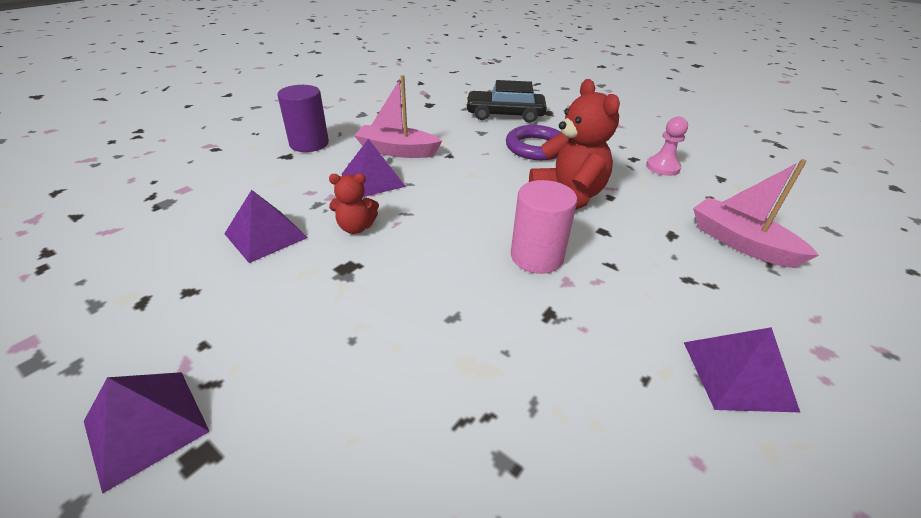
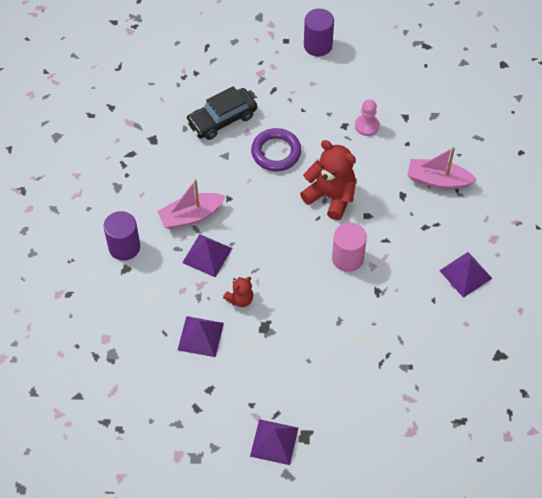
camera: 35 degrees left, 20 degrees up
none -> purple cylinder [304,8,334,57]

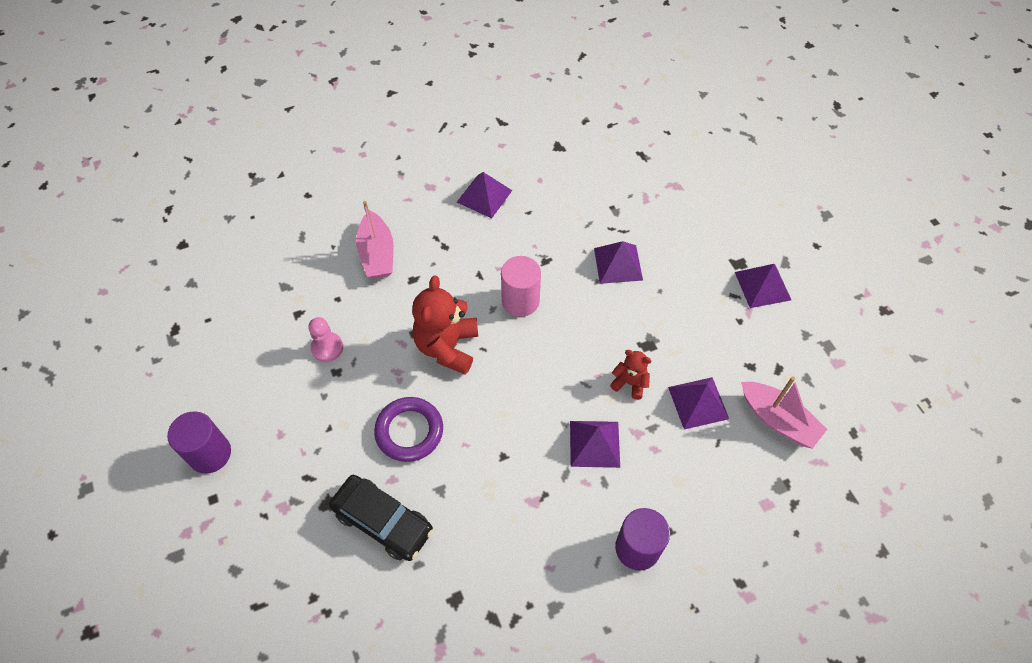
camera: 115 degrees left, 0 degrees up
pink boat [157,179,226,229] -> pink boat moved to [741,377,827,449]
none -> purple pyramid [594,241,643,284]

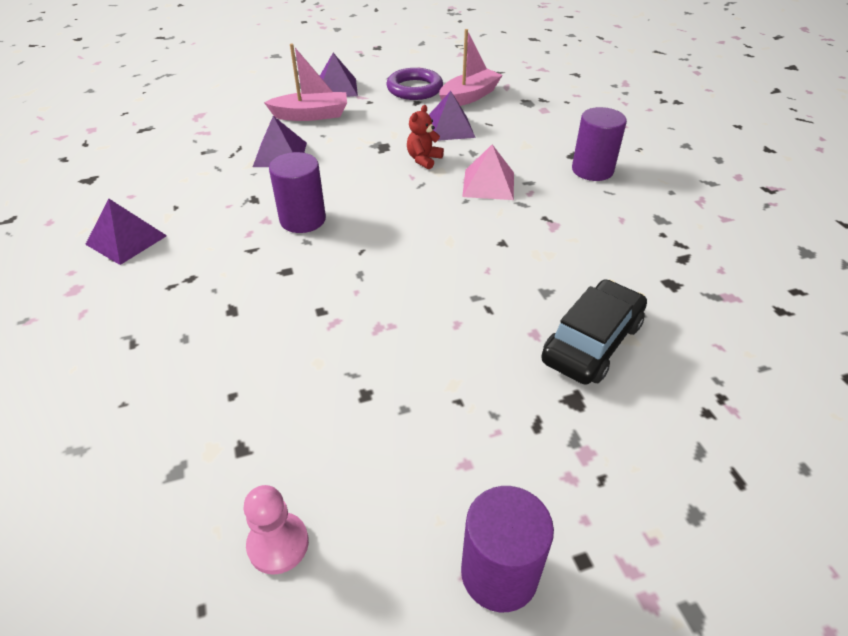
camera: 85 degrees left, 15 degrees down
pink pawn [308,317,343,362] -> pink pawn moved to [244,485,309,575]
pink boat [356,201,394,279] -> pink boat moved to [264,43,347,121]
purple ring [374,397,443,462] -> purple ring moved to [386,68,443,100]
red teddy bear [412,275,478,375] -> none
pink cylinder [501,256,541,317] -> purple cylinder [269,152,326,233]
purple pyramid [570,421,620,468] -> pink pyramid [462,144,514,200]

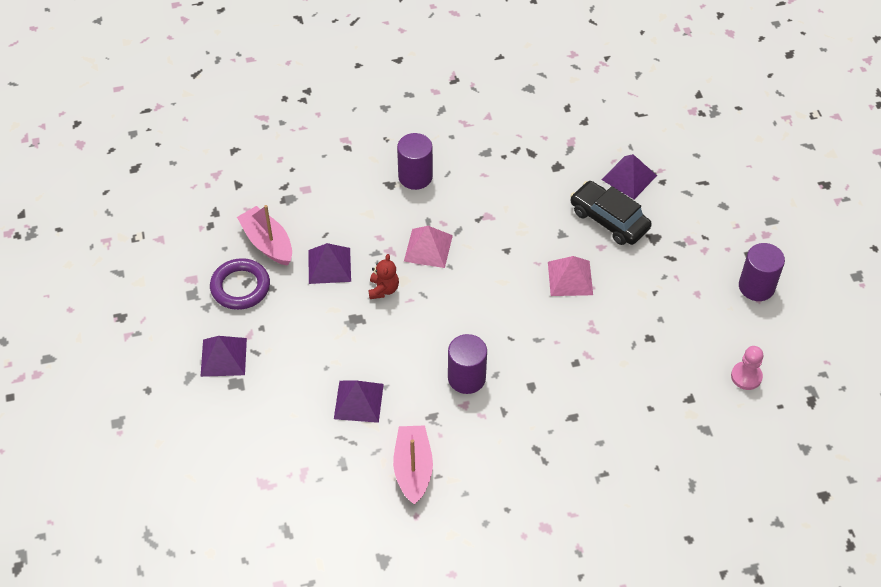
camera: 85 degrees left, 10 degrees up
purple pyramid [85,199,167,265] -> purple pyramid moved to [601,154,657,199]
pink boat [264,43,347,121] -> pink boat moved to [393,425,433,505]
red teddy bear [407,105,444,169] -> red teddy bear turned 120 degrees counterclockwise [368,254,399,299]
none -> pink pyramid [548,256,593,296]

